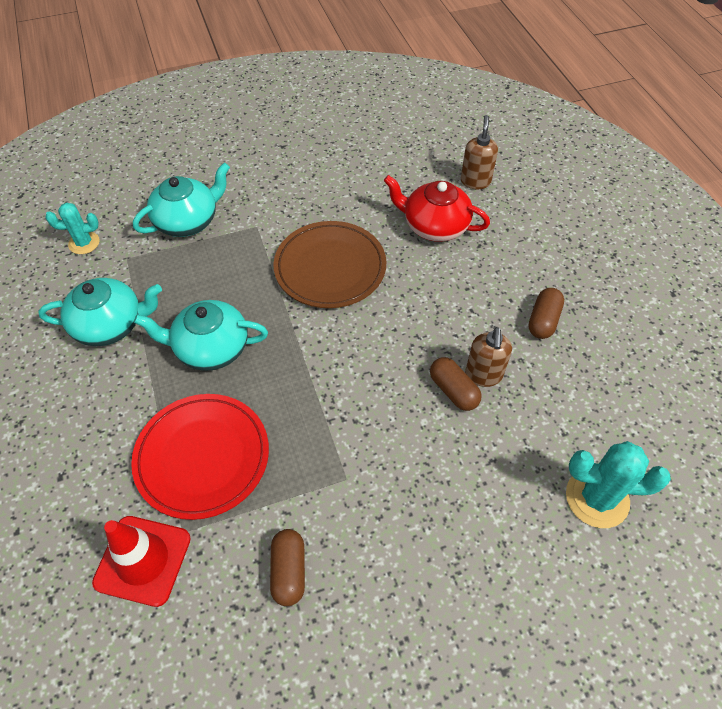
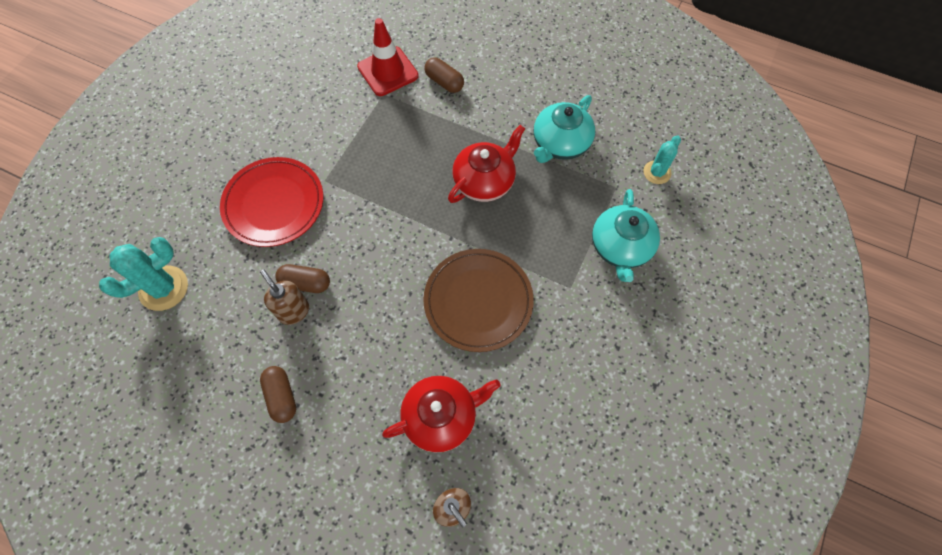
camera: 135 degrees right, 10 degrees up
red plate [131,394,269,520] -> red plate moved to [220,157,323,247]
turquoise teapot [134,300,268,371] -> red teapot [448,125,525,203]
brown capsule [270,529,305,606] -> brown capsule moved to [425,57,464,93]

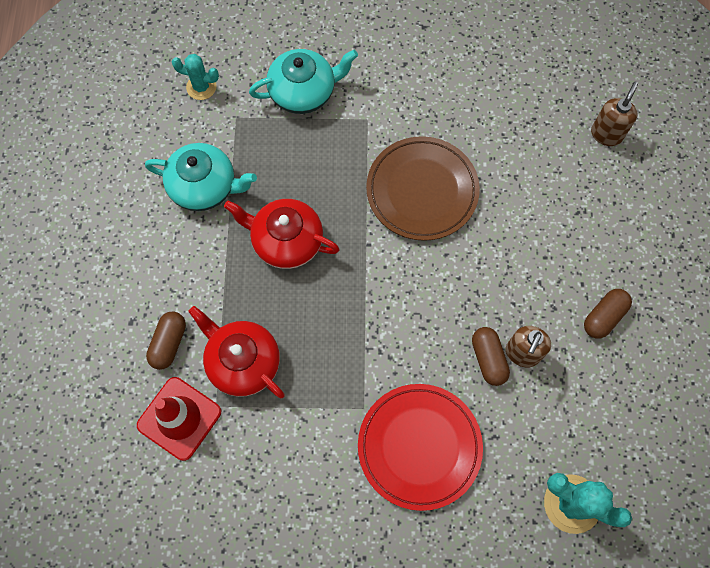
camera: 115 degrees left, 5 degrees up
red teapot [382,376,500,453] -> red teapot moved to [188,306,285,398]

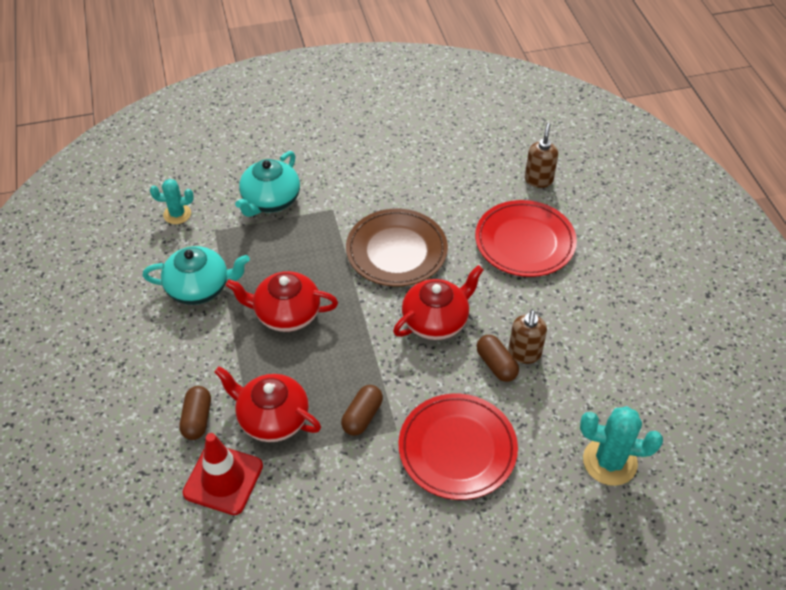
camera: 15 degrees left, 20 degrees down
turquoise teapot [249,49,358,114] -> turquoise teapot turned 150 degrees clockwise [235,151,300,217]
brown capsule [584,289,632,339] -> brown capsule moved to [341,385,383,436]
none -> red teapot [393,265,484,340]
none -> red plate [475,200,577,277]

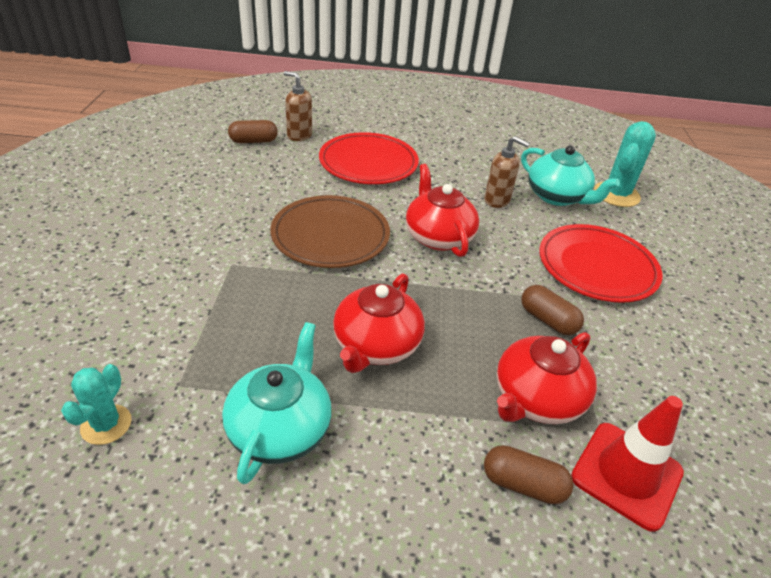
camera: 75 degrees left, 10 degrees down
turquoise teapot [235,151,300,217] -> turquoise teapot moved to [521,145,620,206]
brown capsule [476,335,519,382] -> brown capsule moved to [228,120,278,143]

